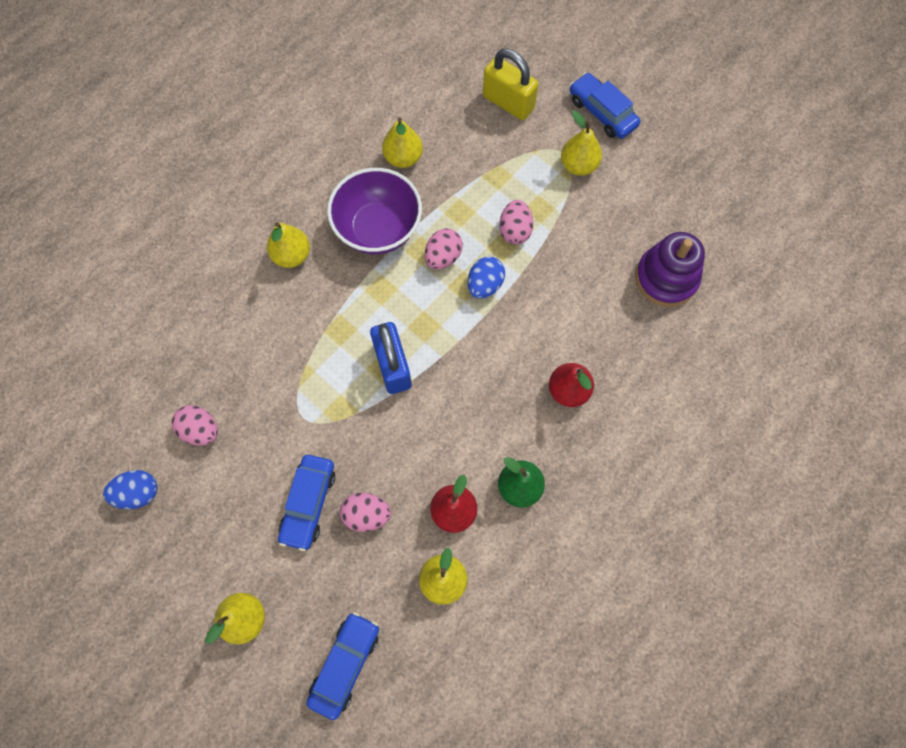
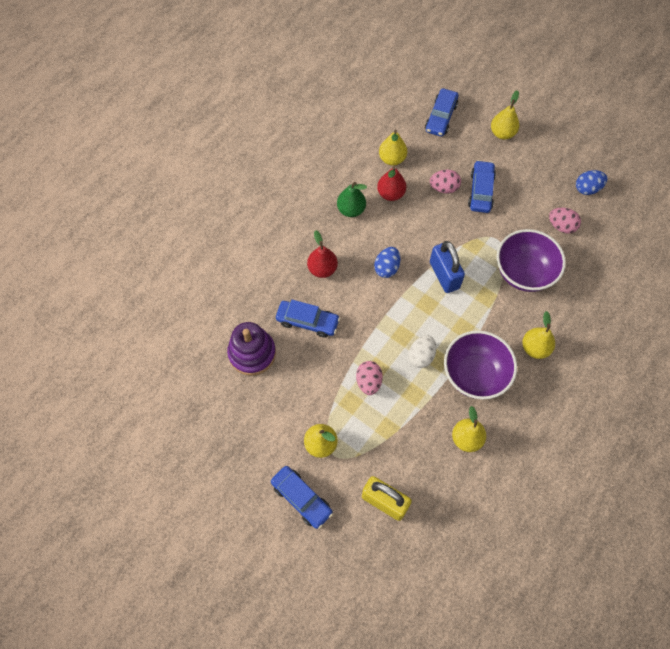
camera: 175 degrees right, 5 degrees down
pink egg [425,229,463,269] -> white egg [408,335,436,368]
blue egg [467,257,505,299] -> blue egg moved to [374,247,400,278]
none -> blue car [276,300,340,338]
none -> purple bowl [497,229,566,292]

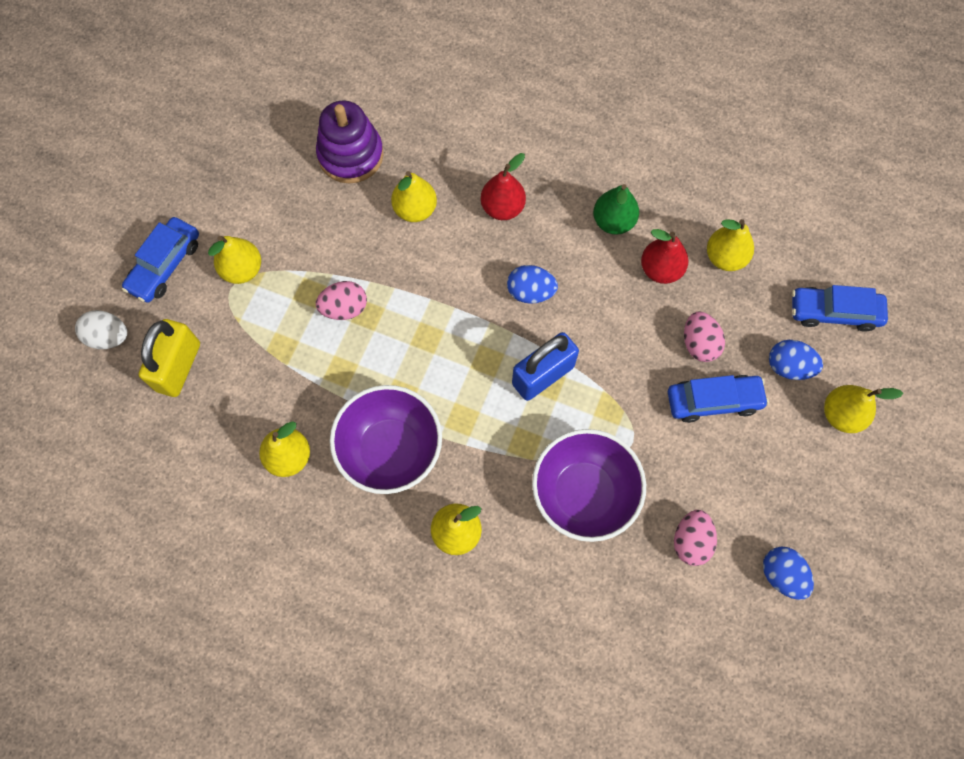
camera: 75 degrees right, 5 degrees up
blue car [276,300,340,338] -> yellow pear [391,171,437,222]
white egg [408,335,436,368] -> white egg moved to [75,310,127,349]
none -> blue egg [769,340,823,380]

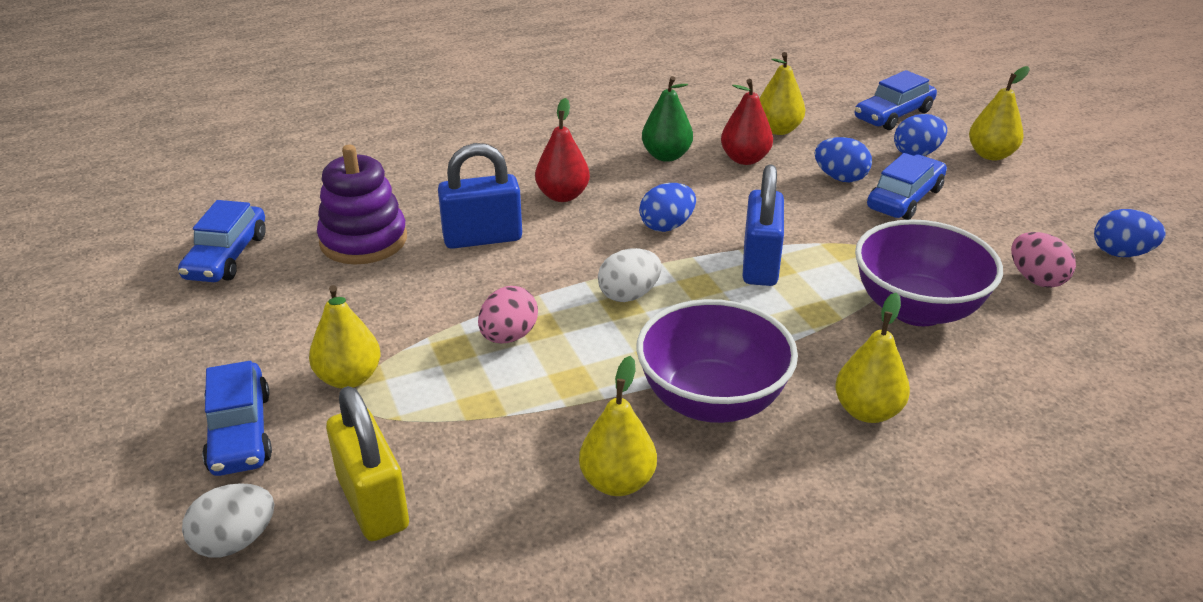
camera: 45 degrees left, 35 degrees down
yellow pear [391,171,437,222] -> blue padlock [438,143,522,249]
pink egg [684,311,725,362] -> blue egg [815,137,872,182]
none -> blue car [178,200,266,282]
none -> white egg [598,248,661,302]

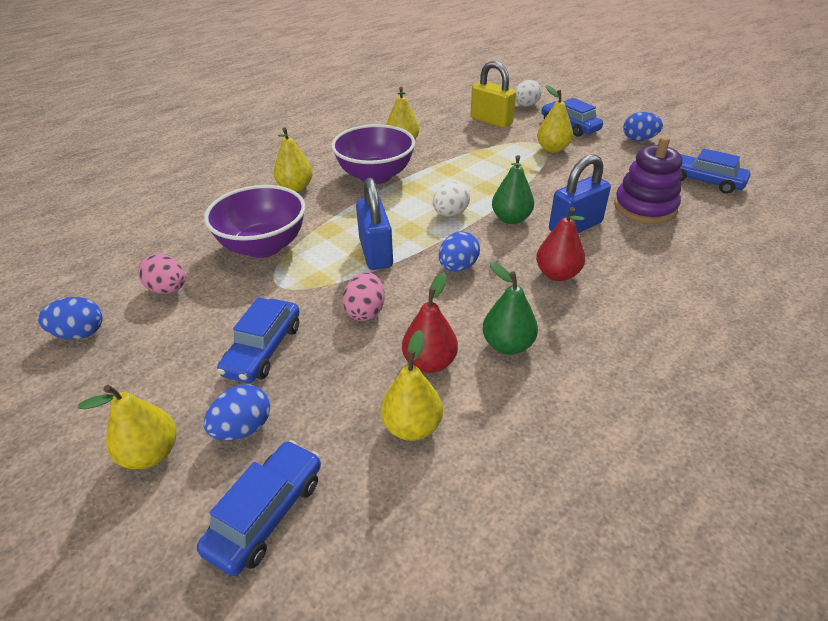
camera: 160 degrees right, 5 degrees up
blue car [178,200,266,282] -> blue car turned 45 degrees counterclockwise [680,149,750,194]
pink egg [478,286,538,343] -> pink egg moved to [343,272,385,321]
blue egg [815,137,872,182] -> blue egg moved to [623,112,663,141]
none -> green pear [492,155,534,224]

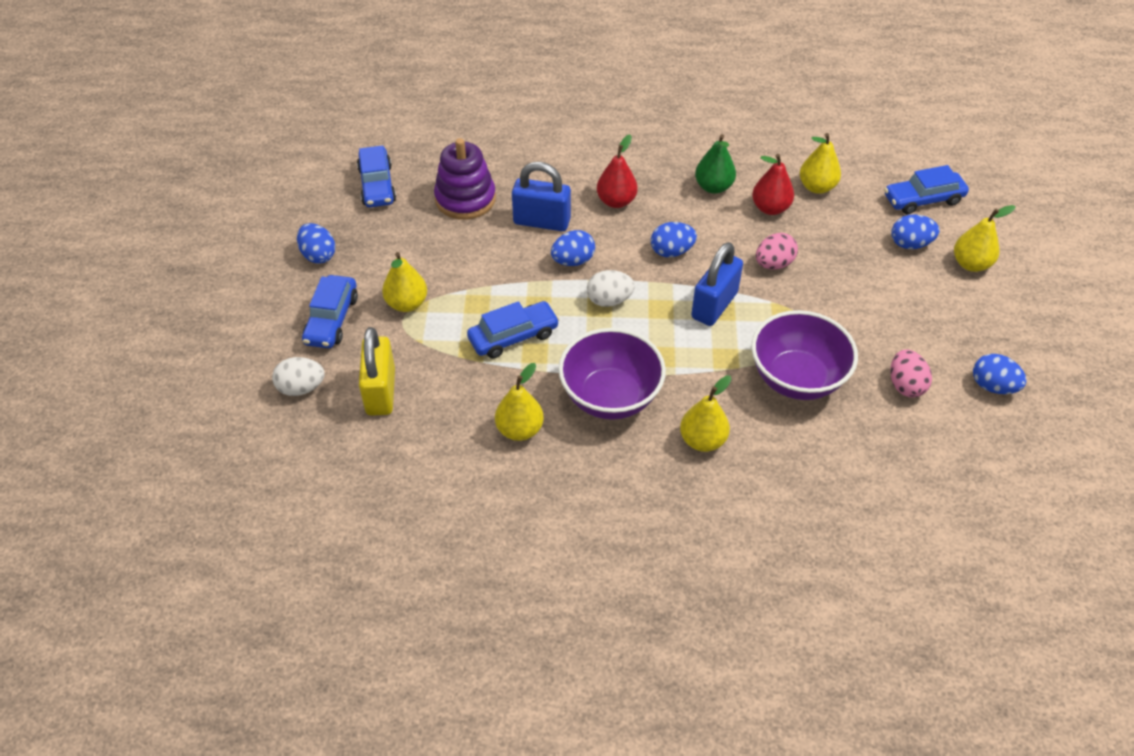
camera: 135 degrees left, 10 degrees up
blue car [217,297,300,383] -> blue car moved to [467,301,560,359]
green pear [492,155,534,224] -> blue egg [551,230,595,266]

